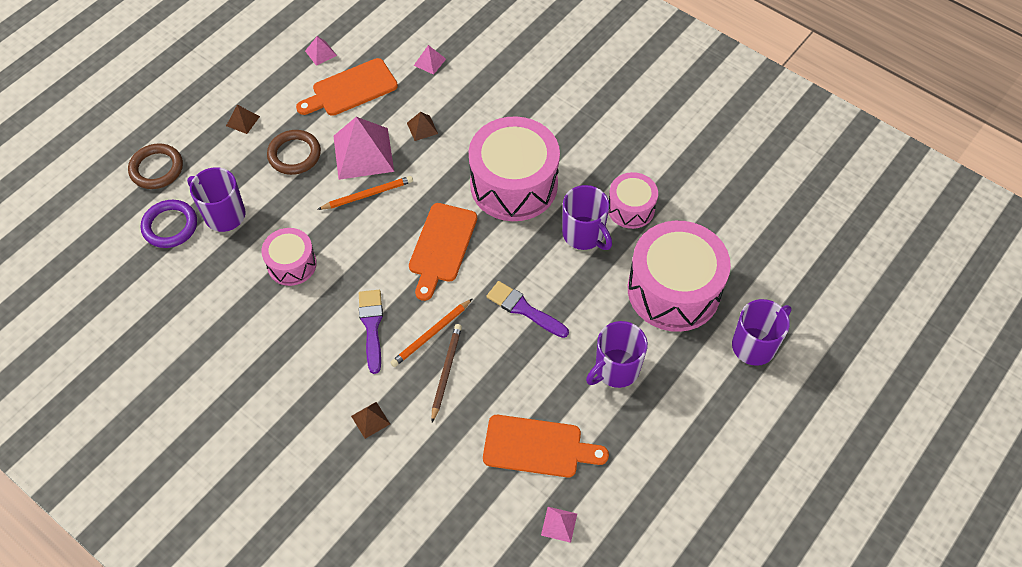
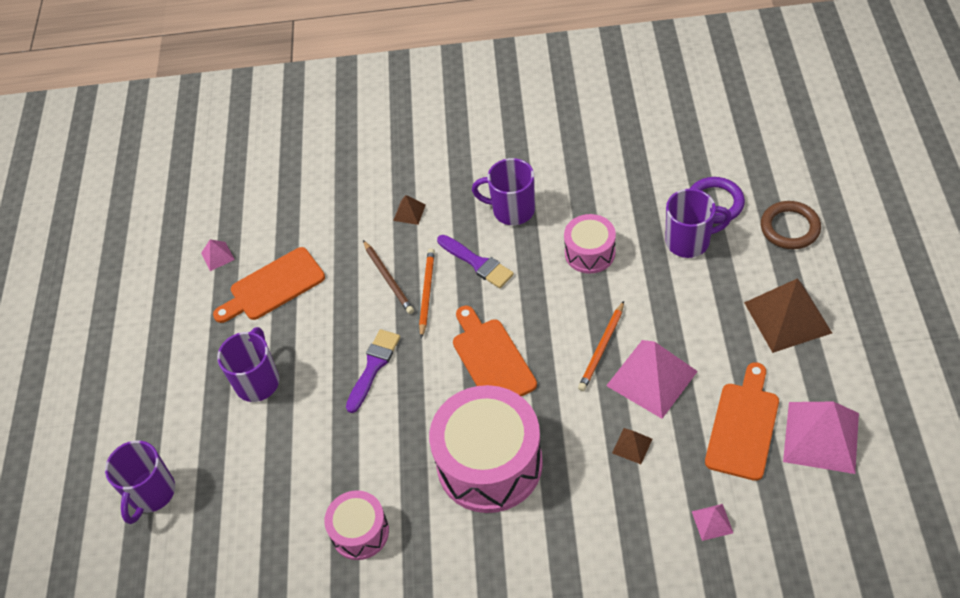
camera: 145 degrees right, 5 degrees down
brown pyramid [226,105,260,134] -> brown pyramid [744,279,832,353], size x2.20
brown ring [267,130,321,175] -> none
pink pyramid [305,36,337,66] -> pink pyramid [783,402,859,474], size x2.20
purple brush [486,281,569,338] -> purple brush turned 60 degrees counterclockwise [346,329,400,413]
purple mug [562,185,612,250] -> purple mug moved to [472,158,535,225]
pink drum [628,221,731,332] -> none

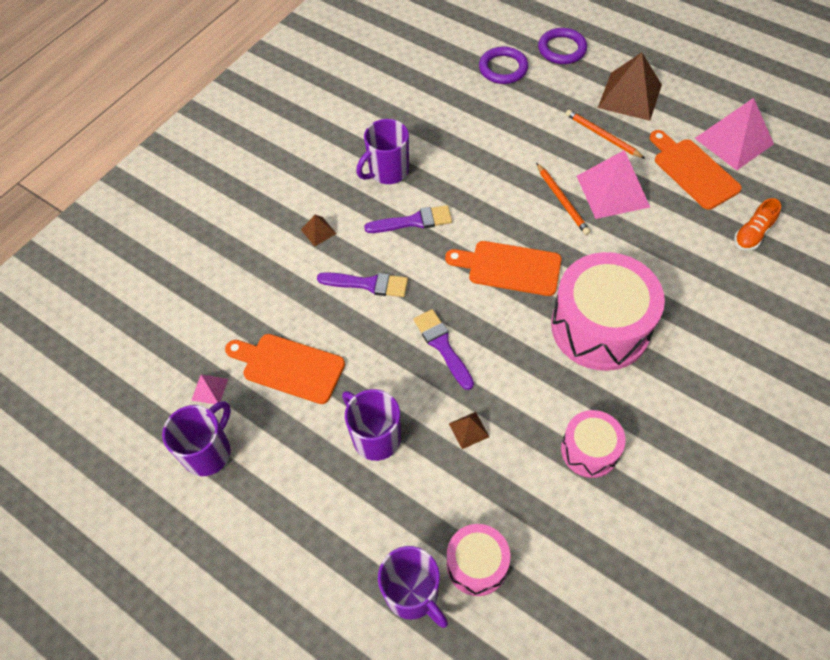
camera: 55 degrees left, 5 degrees up
orange cutting board [213,247,325,323] -> orange cutting board turned 105 degrees clockwise [225,334,345,404]
brown pencil [363,240,414,314] -> purple brush [317,272,408,297]
orange pencil [419,248,435,339] -> orange pencil moved to [566,110,646,159]
pink drum [564,214,616,274] -> pink drum moved to [447,524,510,596]
brown pyramid [612,428,652,464] -> brown pyramid moved to [449,412,489,449]
purple mug [665,189,732,258] -> purple mug moved to [162,401,231,476]
pink pyramid [692,504,733,541] -> orange shoe [734,198,781,251]
brown ring [761,201,821,249] -> purple ring [538,28,587,64]

